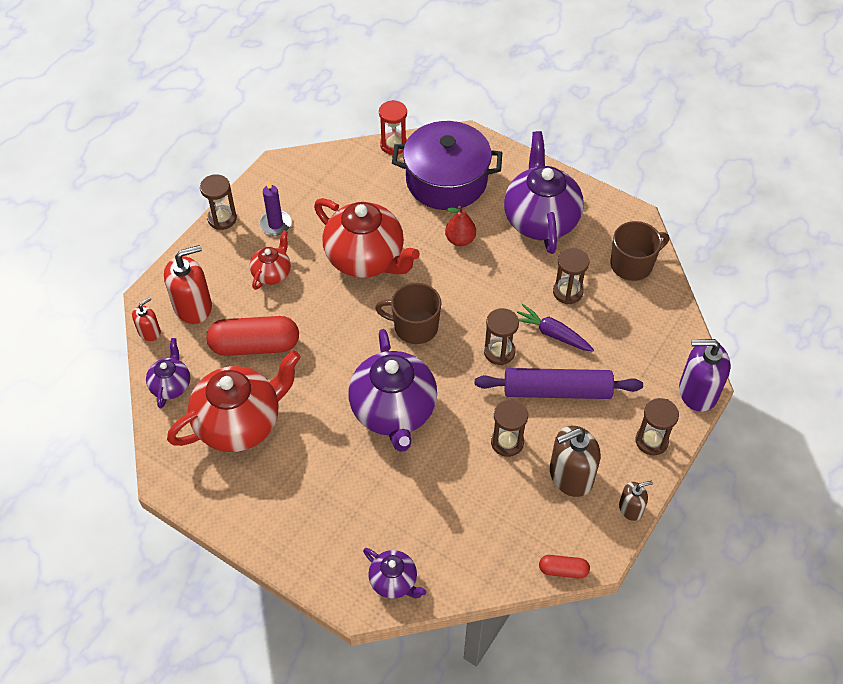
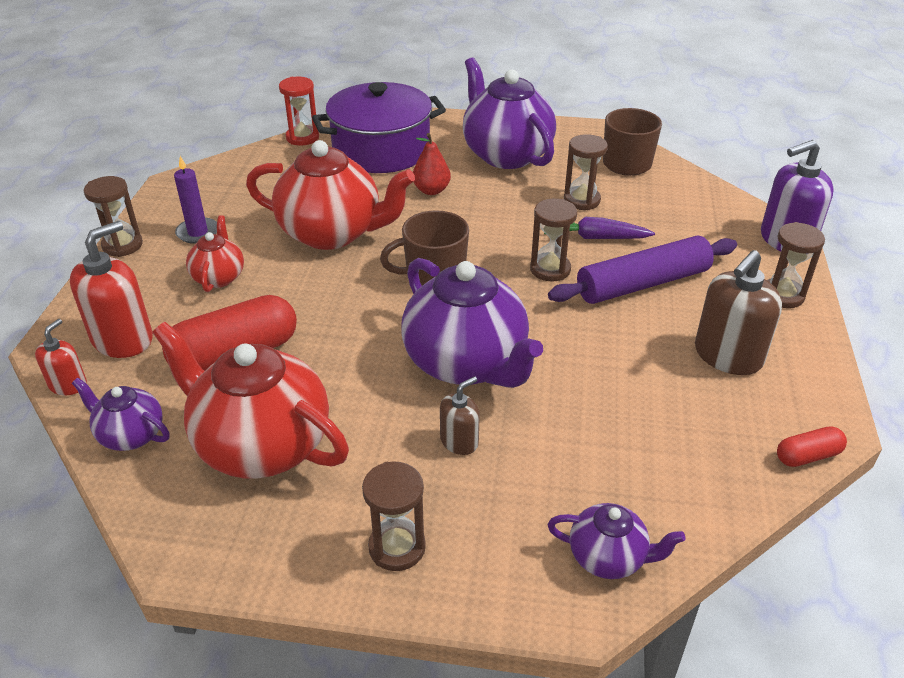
camera: 25 degrees left, 15 degrees down
purple teapot [146,338,190,408] -> purple teapot turned 45 degrees counterclockwise [72,378,170,451]
red teapot [167,350,301,452] -> red teapot turned 90 degrees counterclockwise [152,322,349,478]
brown hourglass [491,399,528,457] -> brown hourglass moved to [362,461,426,571]
brown soap dispenser [619,481,653,521] -> brown soap dispenser moved to [440,376,480,455]

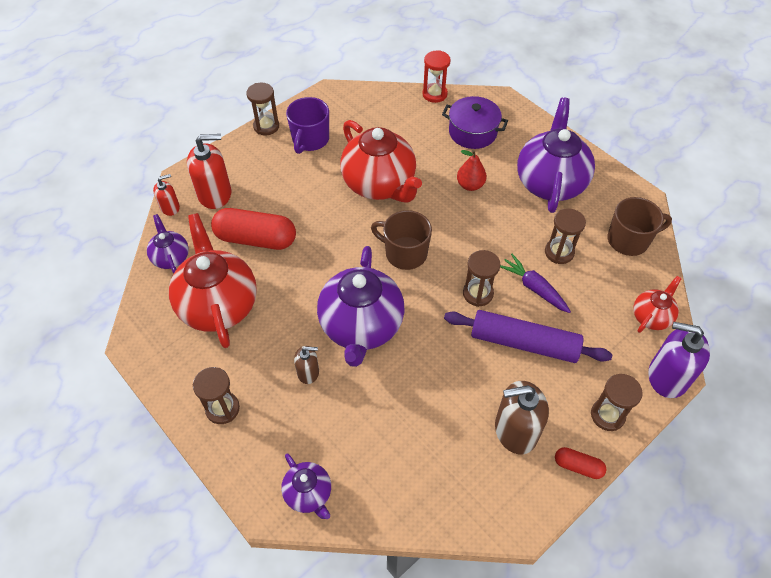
camera: 40 degrees right, 15 degrees up
purple candle [174,156,217,244] -> purple mug [286,97,329,154]
red teapot [186,215,244,292] -> red teapot moved to [633,276,682,333]
purple pot [312,82,446,173] -> purple pot [442,96,508,149], size x0.65
red capsule [777,427,847,467] -> red capsule moved to [555,447,606,479]

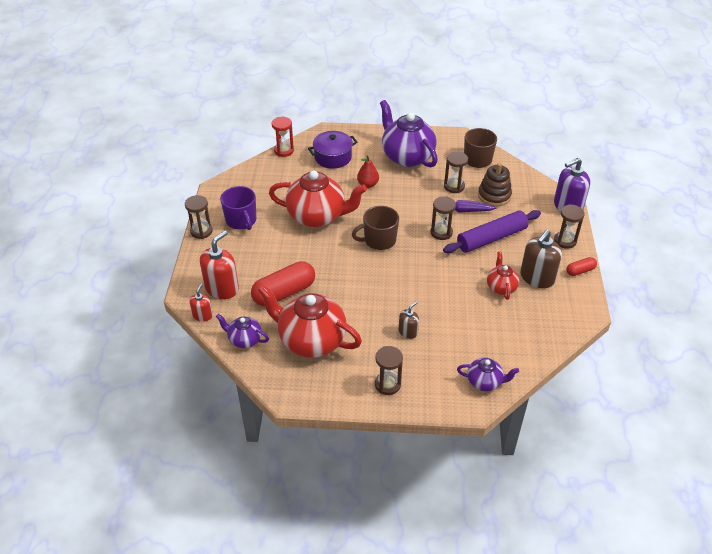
camera: 45 degrees left, 10 degrees down
purple teapot [317,246,405,367] -> none
red teapot [633,276,682,333] -> red teapot moved to [487,252,520,300]
none -> brown stacking toy [478,163,512,206]

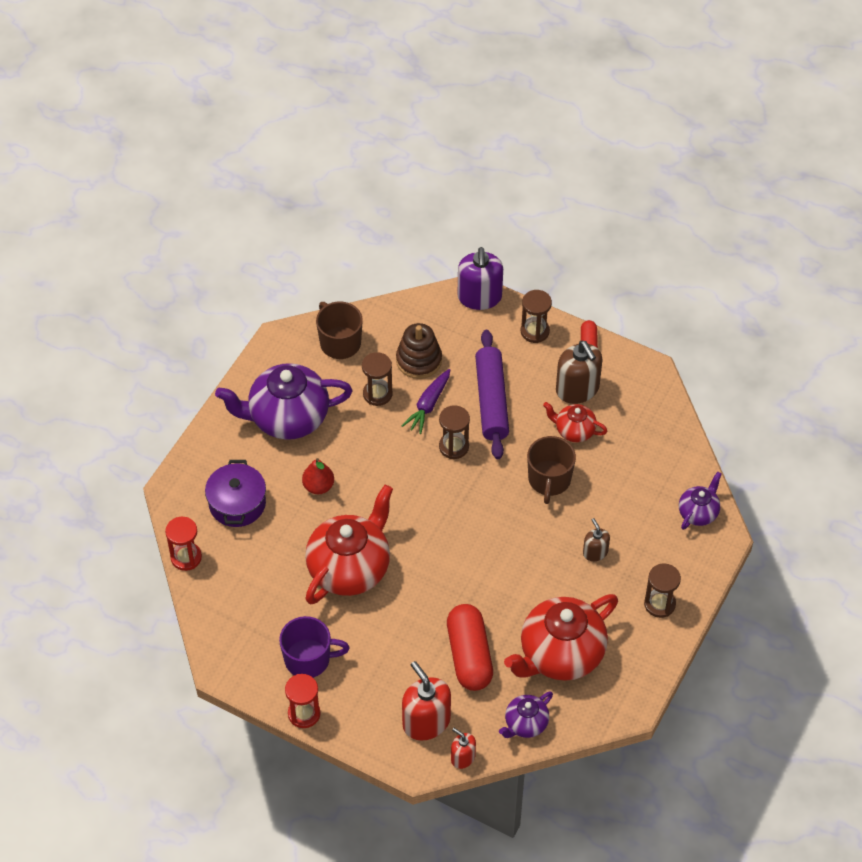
camera: 65 degrees left, 10 degrees up
brown hourglass [185,195,213,239] -> red hourglass [285,674,320,728]
brown mug [352,206,399,250] -> brown mug moved to [527,436,576,504]

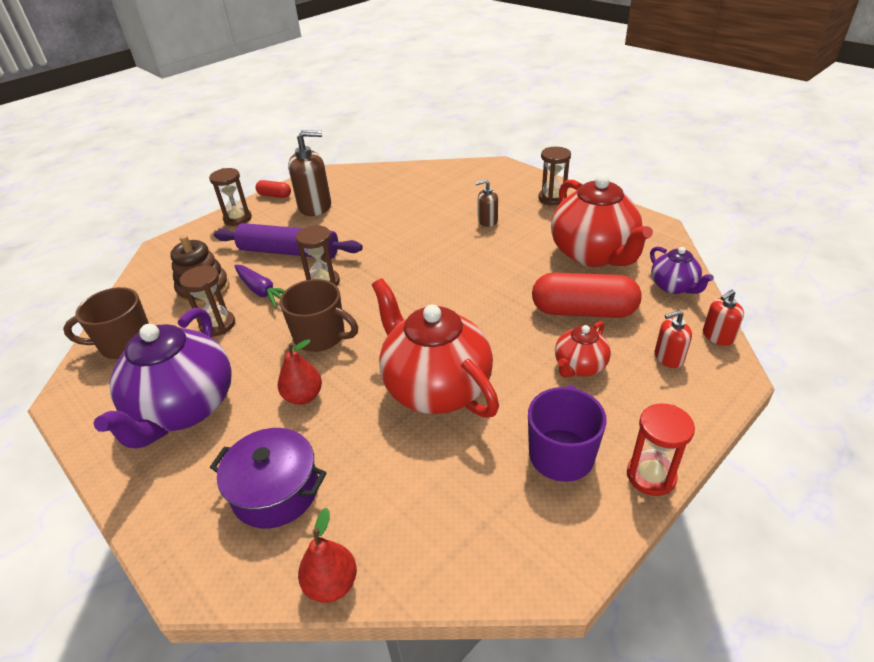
camera: 70 degrees left, 15 degrees down
red hourglass [165,517,202,571] -> red pear [298,508,357,603]
red soap dispenser [402,661,451,740] -> red soap dispenser [655,310,692,368], size x0.54
purple soap dispenser [458,247,503,310] -> none
brown mug [527,436,576,504] -> brown mug moved to [280,279,358,352]
red teapot [543,402,607,442] -> red teapot moved to [555,321,611,378]
purple teapot [679,472,722,530] -> none

